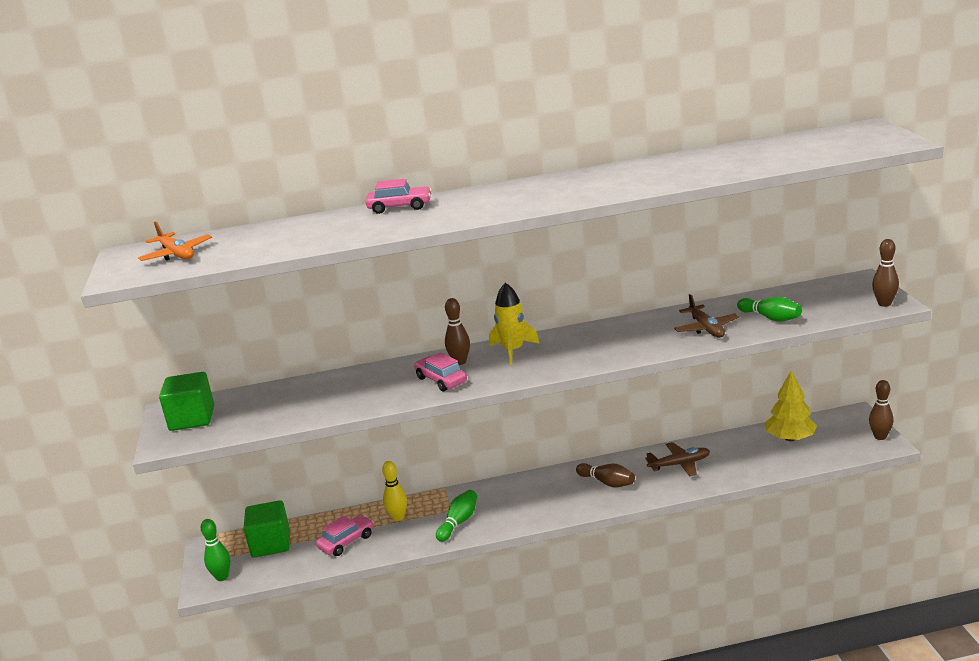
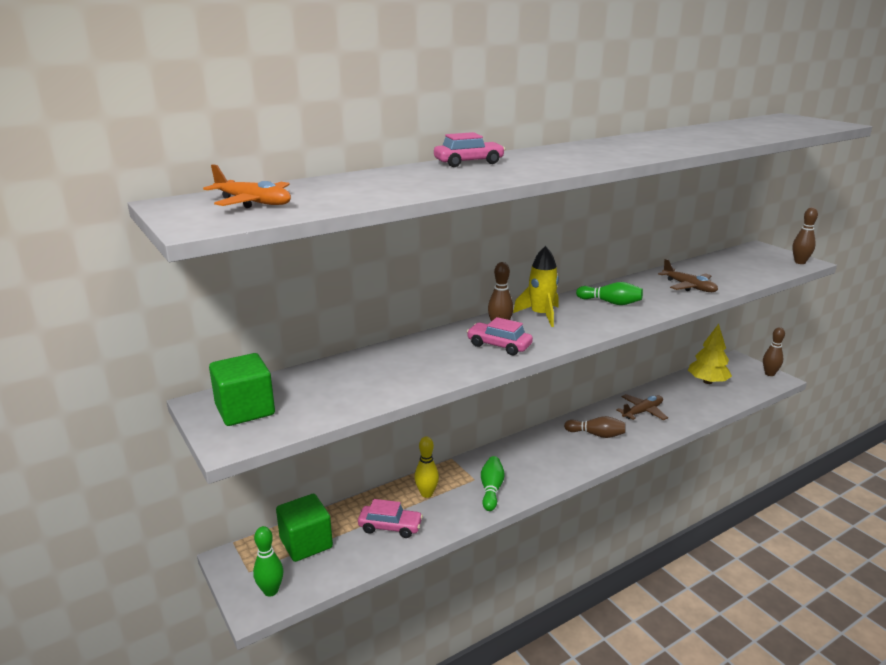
camera: 25 degrees left, 0 degrees up
pink car [316,515,374,556] -> pink car turned 75 degrees clockwise [358,499,423,538]
green bowling pin [737,297,802,322] -> green bowling pin moved to [576,282,643,305]

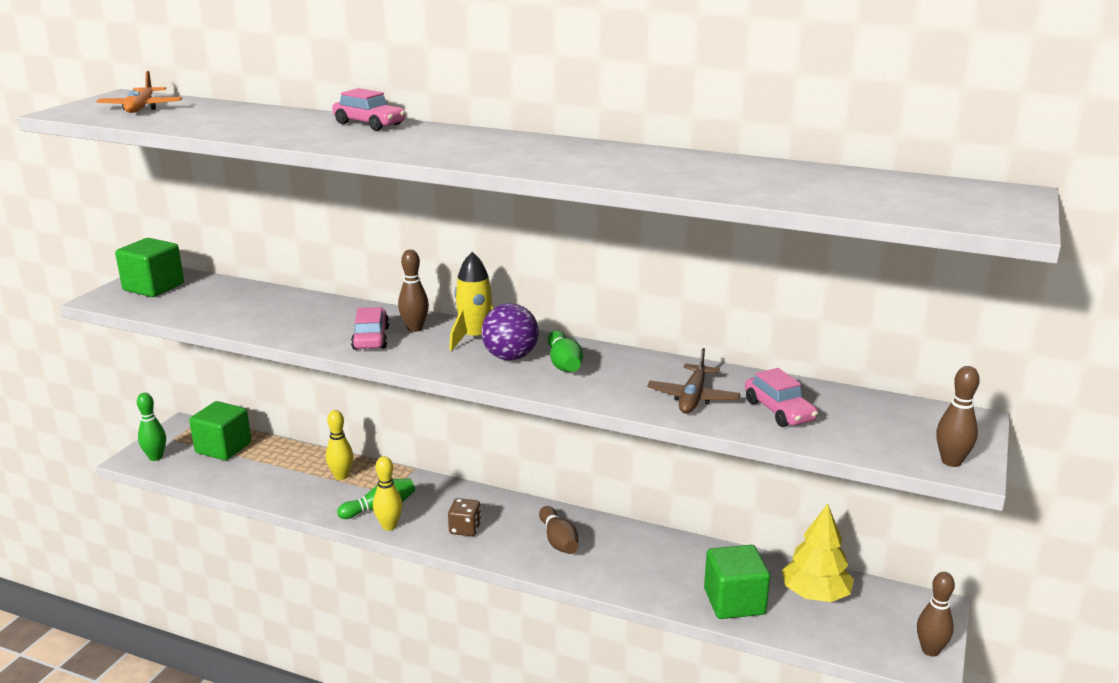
camera: 55 degrees right, 0 degrees up
pink car [358,499,423,538] -> pink car moved to [745,368,818,427]
brown plane [616,394,668,420] -> none
none -> yellow bowling pin [373,456,402,531]
none -> brown dice [448,498,481,536]
none -> purple ball [481,303,538,360]
none -> green cube [704,545,770,619]

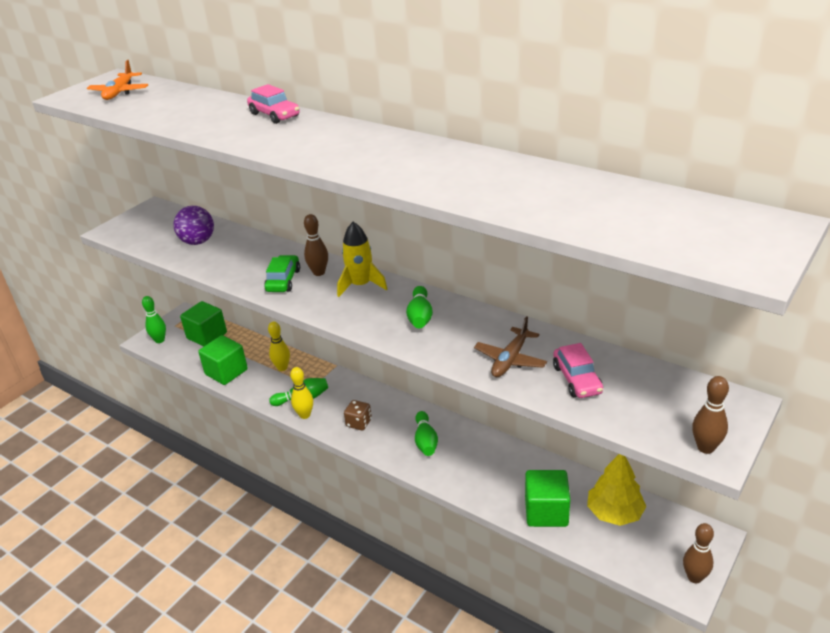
camera: 15 degrees right, 10 degrees up
green cube [115,238,184,297] -> green cube moved to [198,335,248,385]
pink car [351,307,389,350] -> green car [264,255,300,292]
purple ball [481,303,538,360] -> purple ball moved to [173,206,214,245]
brown bowling pin [539,506,578,554] -> green bowling pin [415,411,438,456]

